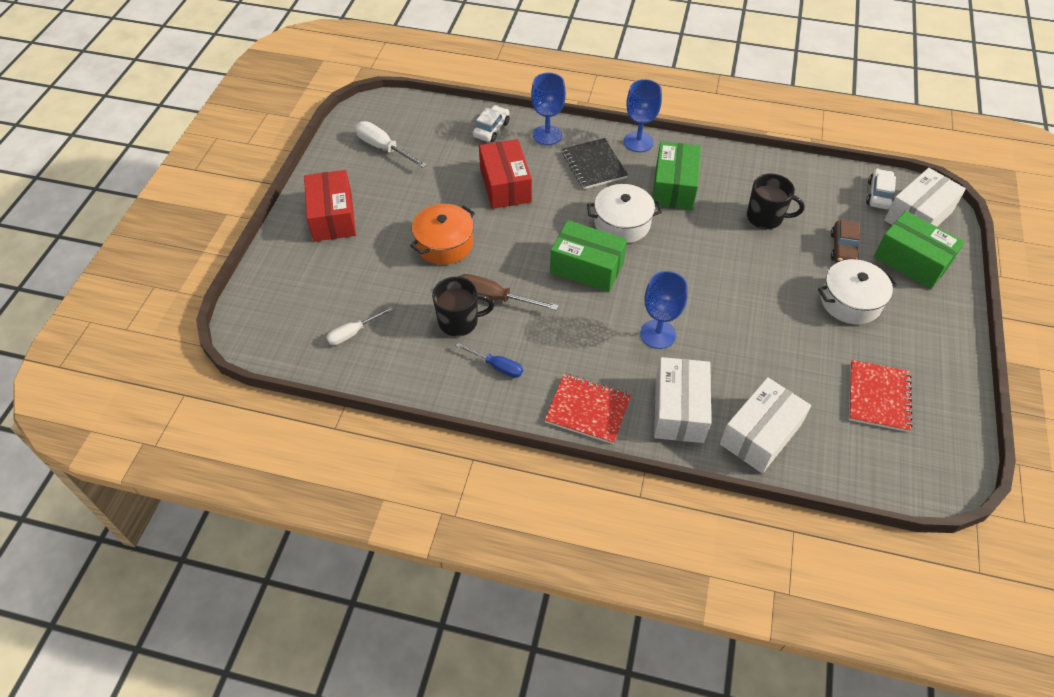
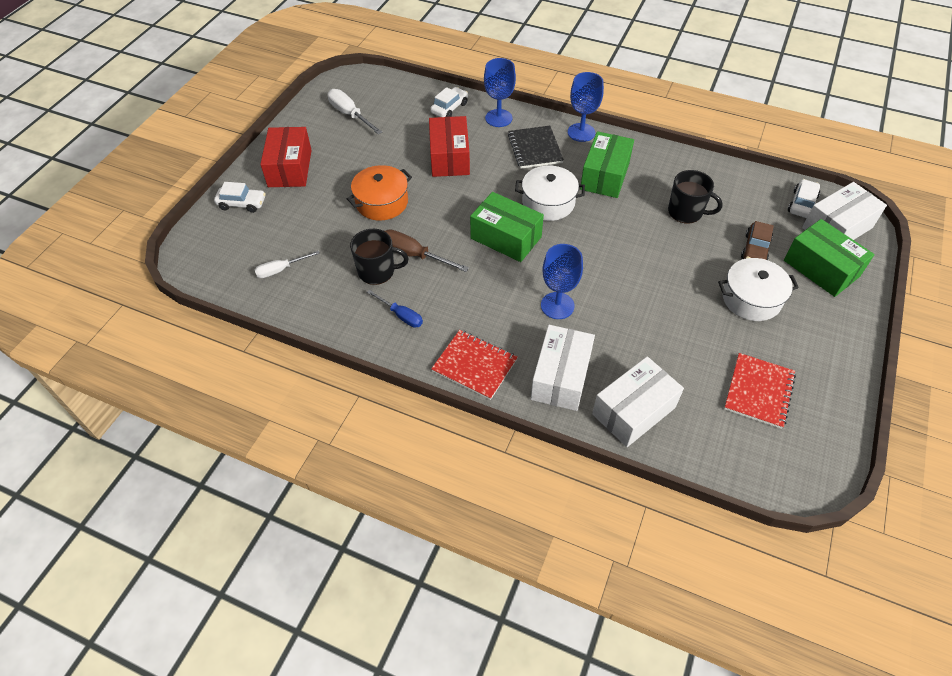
camera: 10 degrees right, 0 degrees up
none -> white car [214,182,266,213]

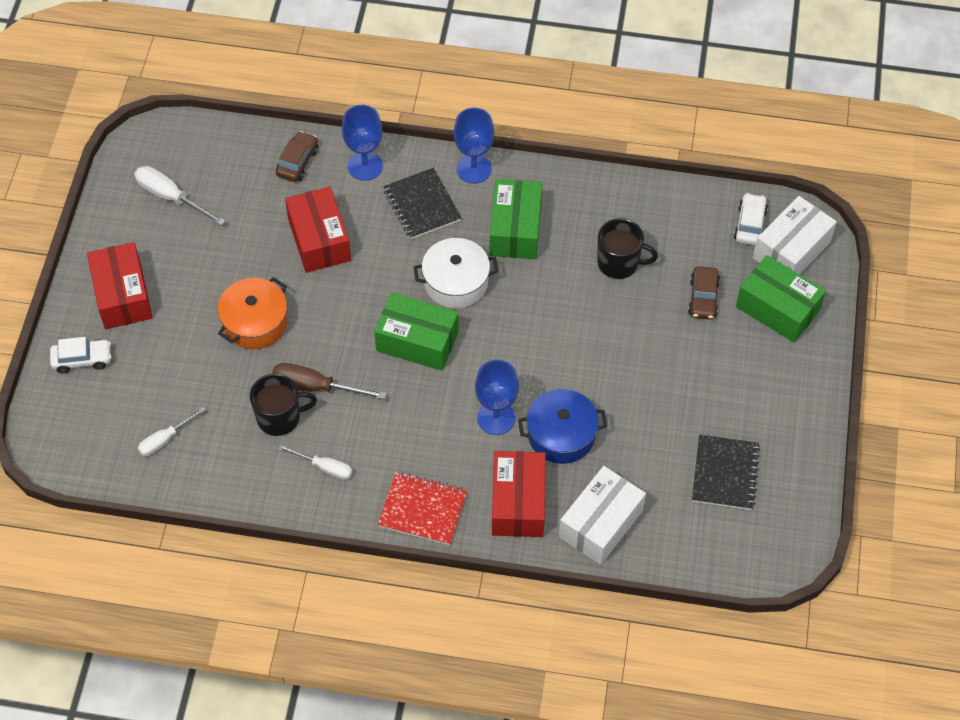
camera: 15 degrees left, 5 degrees up
blue screwdriver [367,290,423,328] -> white screwdriver [278,445,353,480]
white car [430,87,468,117] -> brown car [276,131,318,182]
white box [531,325,595,411] -> red box [492,451,546,537]
white pot [718,258,799,321] -> none
red notebook [724,353,796,429] -> black notebook [692,434,760,510]
none -> blue pot [518,389,607,464]

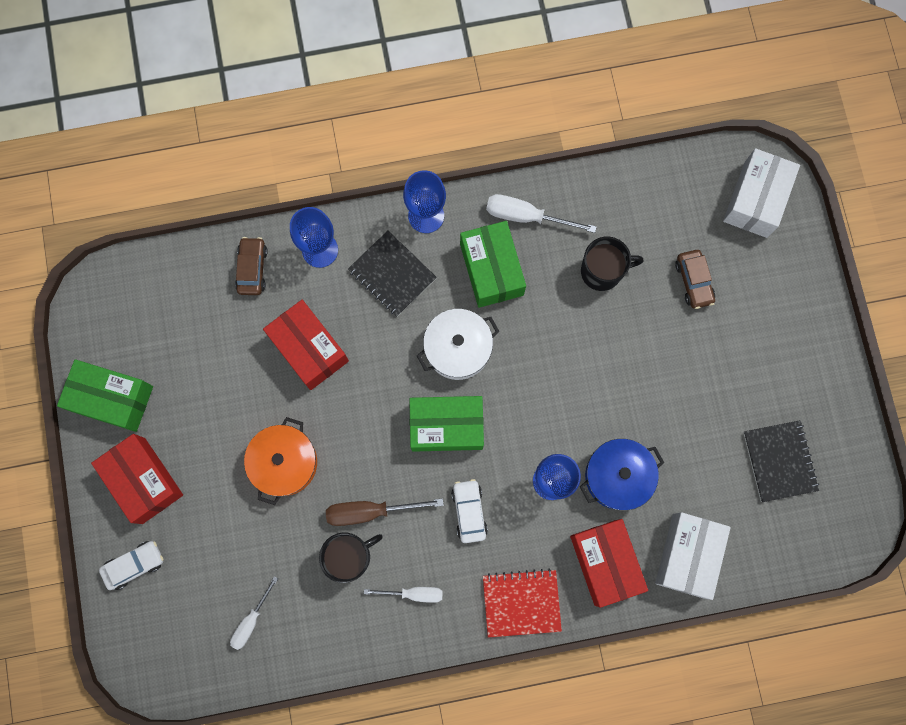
camera: 20 degrees left, 20 degrees up
white screwdriver [134,166,226,226] -> white screwdriver moved to [486,194,597,233]
white car [734,193,768,245] -> white car moved to [451,479,488,543]
green box [736,255,826,343] -> green box moved to [57,359,153,432]

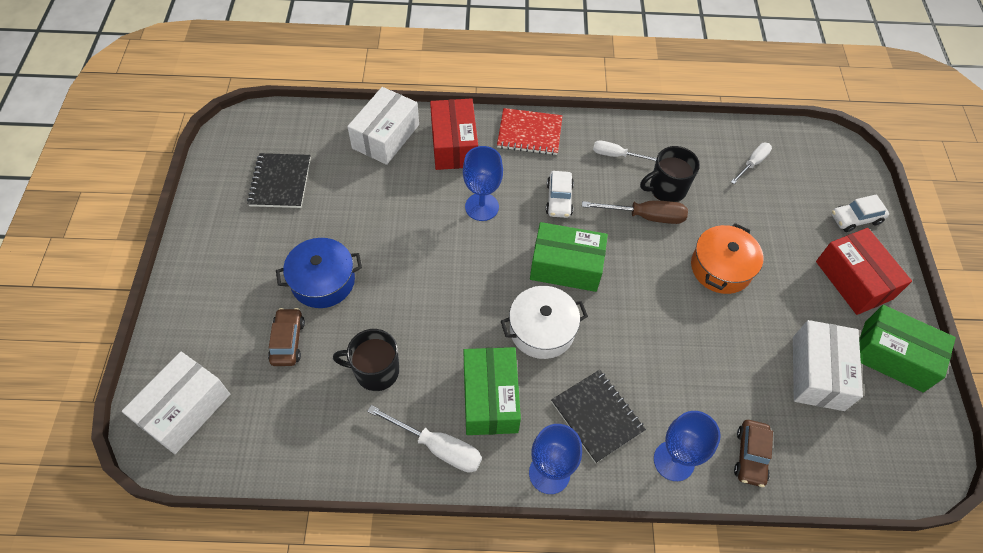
camera: 170 degrees left, 20 degrees down
red box [263,300,349,390] -> none
blue pot [580,439,664,511] -> blue pot moved to [276,238,362,308]
none -> white box [793,320,863,411]

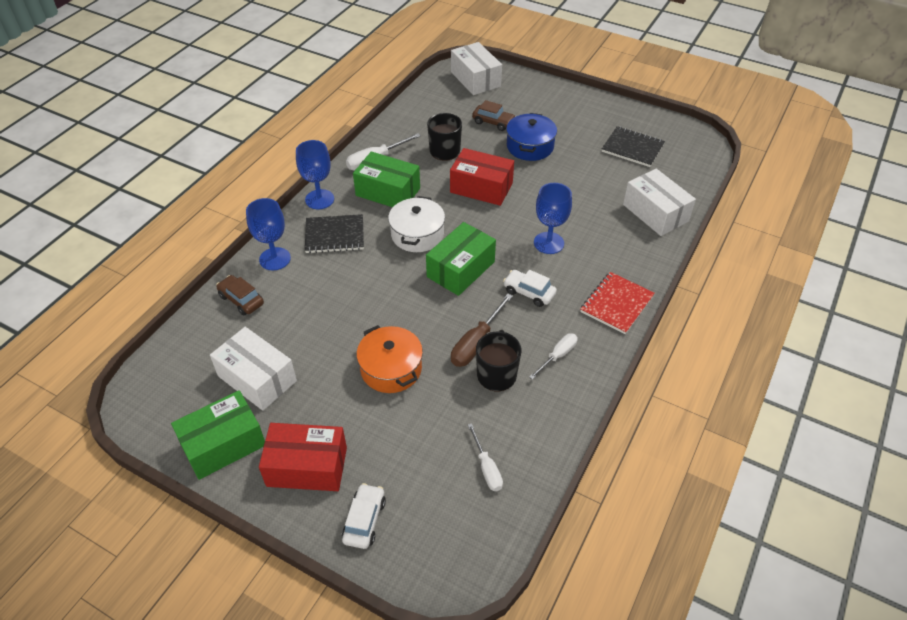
camera: 120 degrees right, 10 degrees down
red box [430,98,478,170] -> red box moved to [450,148,514,206]

